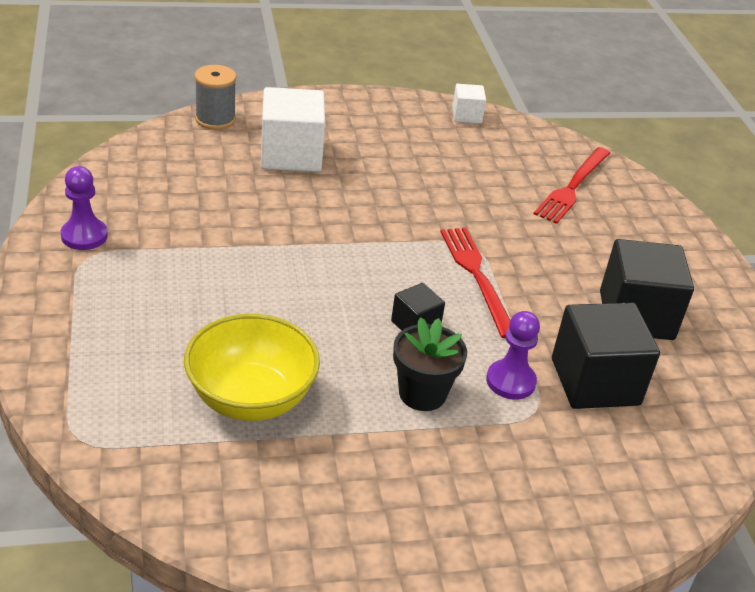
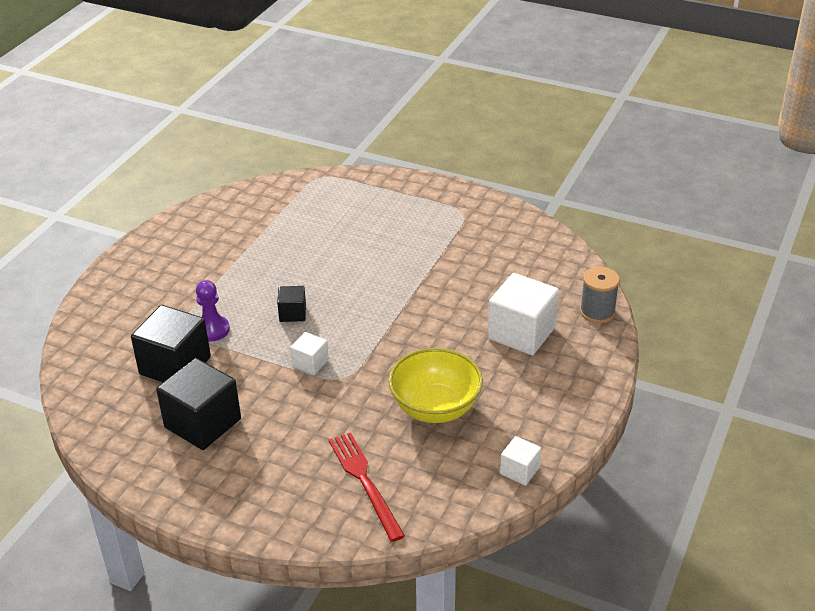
camera: 130 degrees right, 0 degrees up
purple pawn [61,166,108,250] -> none
yellow bowl [184,314,320,421] -> yellow bowl moved to [388,348,483,423]
black flower pot [393,317,467,411] -> none
red fork [440,228,510,338] -> white cube [290,332,329,375]

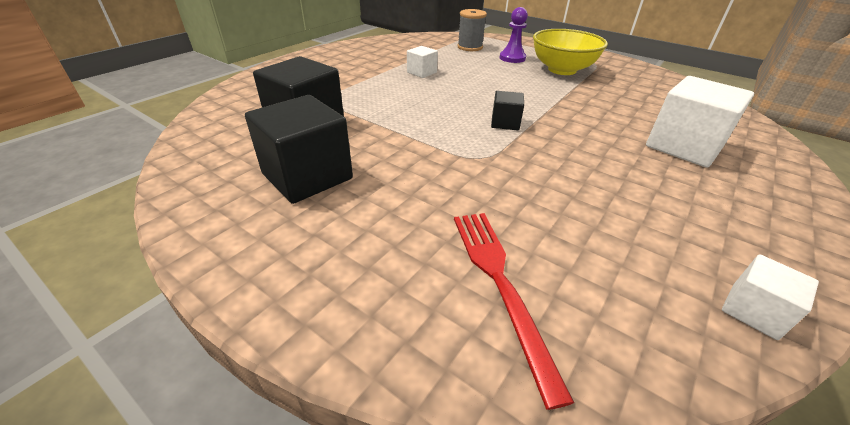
camera: 10 degrees right, 0 degrees up
purple pawn [196,280,230,341] -> purple pawn moved to [500,7,528,63]
black cube [277,286,306,322] -> black cube moved to [491,91,524,130]
white cube [290,332,329,375] -> white cube moved to [407,46,438,78]
yellow bowl [388,348,483,423] -> yellow bowl moved to [533,29,608,75]
grey spool [580,267,620,323] -> grey spool moved to [457,9,487,51]

